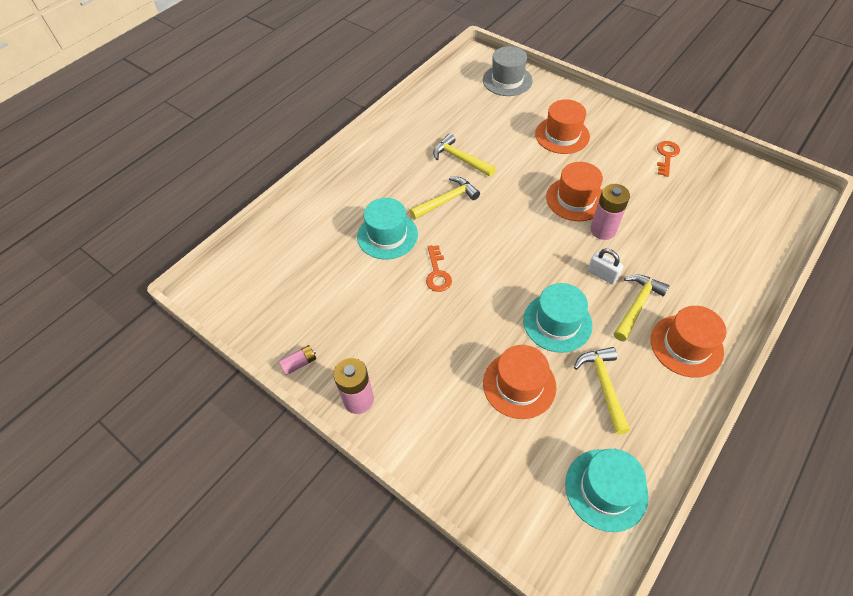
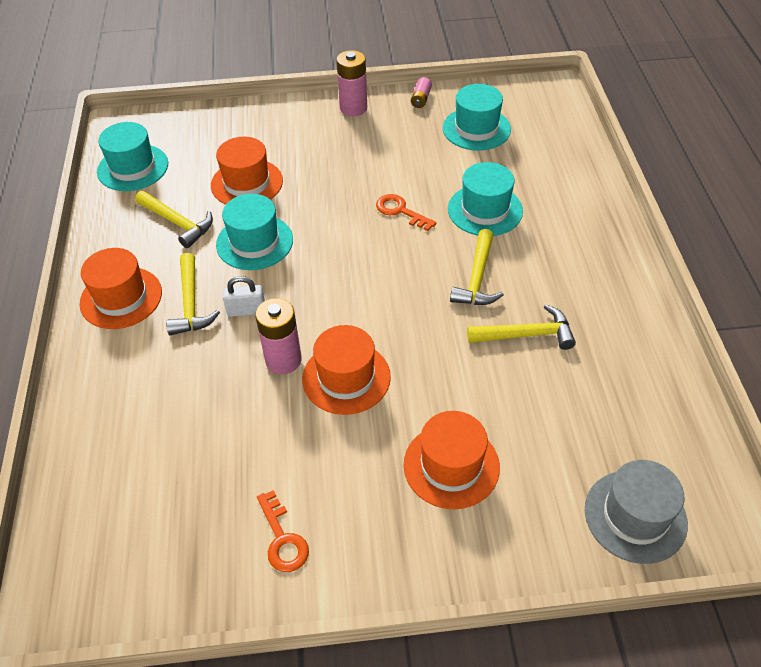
camera: 135 degrees right, 5 degrees down
none -> turquoise hat [443,84,511,150]

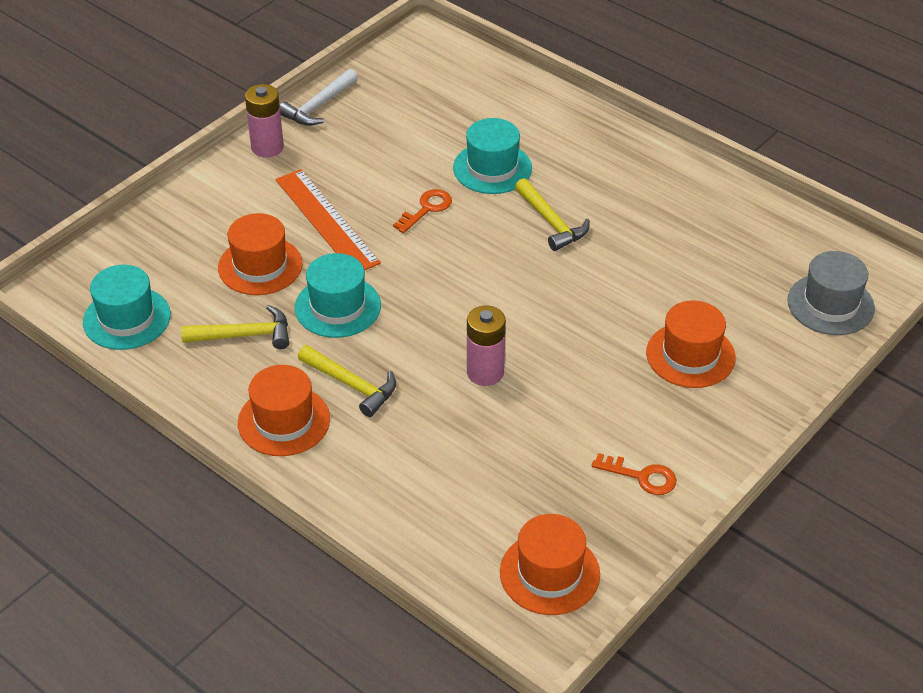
camera: 45 degrees left, 5 degrees down
white padlock [223,276,265,317] -> none
orange hat [302,325,391,415] -> orange hat moved to [500,514,600,615]
orange key [376,194,437,231] -> orange key turned 135 degrees clockwise [393,189,452,233]
pink battery [411,77,432,108] -> white hammer [280,69,358,126]
turquoise hat [443,84,511,150] -> none
yellow hammer [467,304,576,350] -> none
none -> orange ruler [276,169,381,270]

